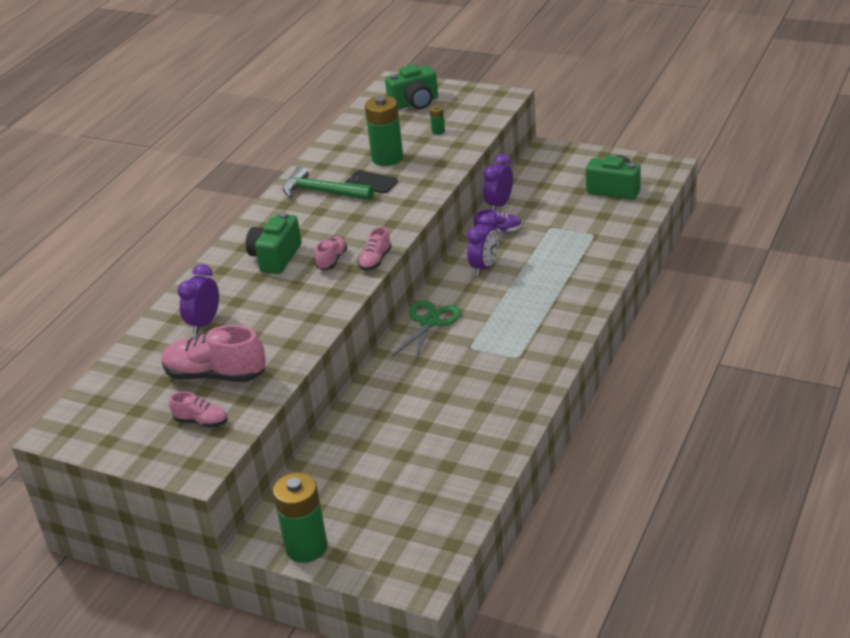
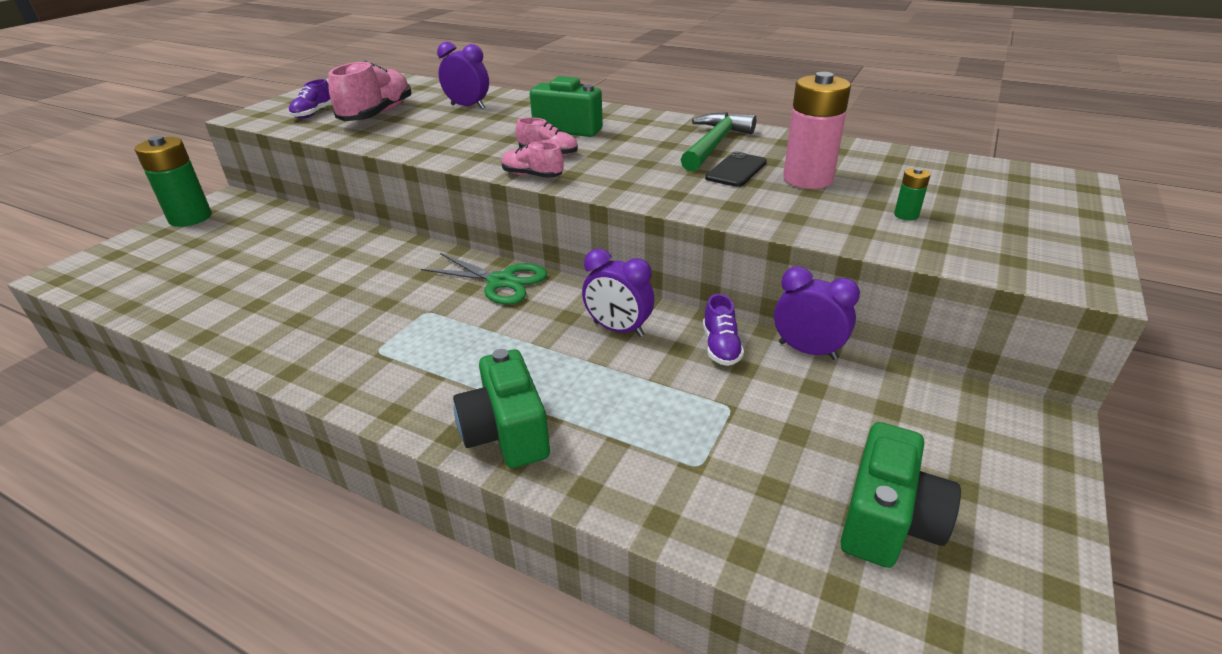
camera: 90 degrees right, 0 degrees up
pink shoe [169,392,228,428] -> purple shoe [289,79,332,118]
green battery [365,96,403,166] -> pink battery [783,72,851,189]
green camera [385,64,438,109] -> green camera moved to [453,349,550,468]

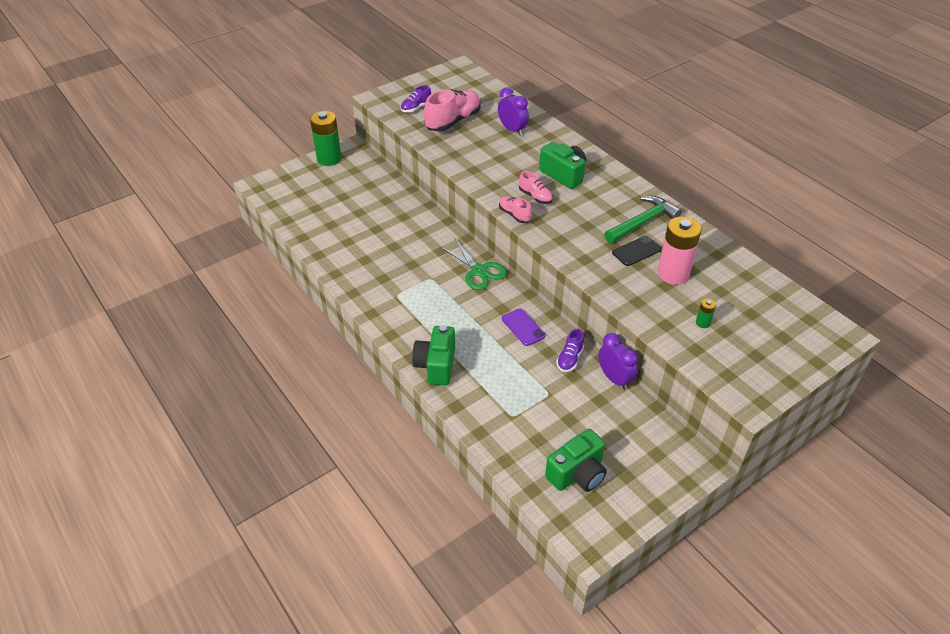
camera: 25 degrees right, 10 degrees up
purple clock [582,249,654,337] -> purple phone [502,308,546,346]

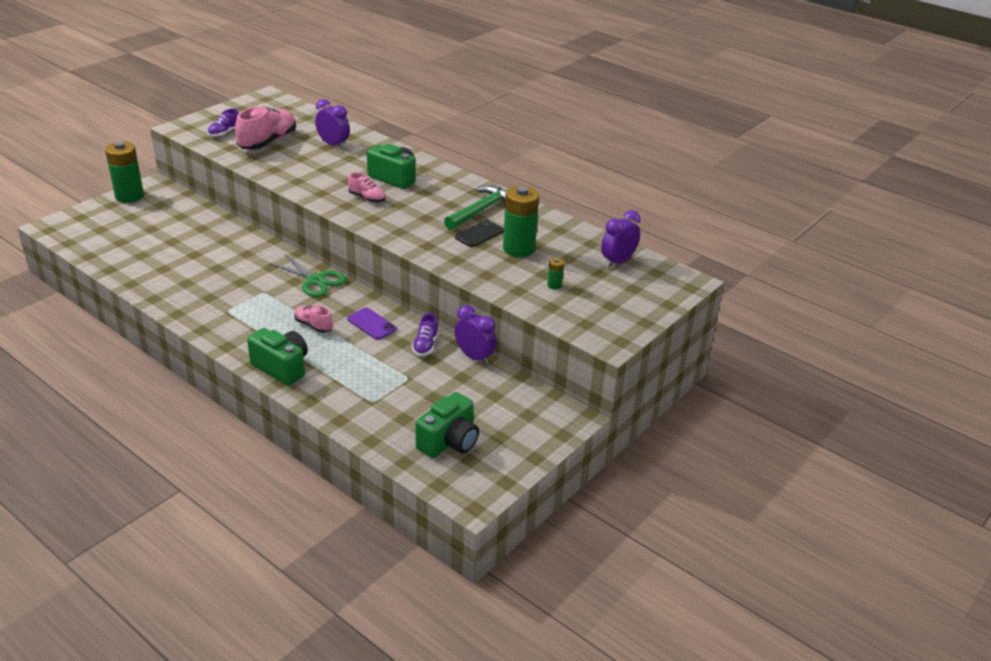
camera: 15 degrees left, 10 degrees down
green camera [412,325,455,385] -> green camera turned 135 degrees clockwise [247,328,308,386]
pink shoe [499,196,532,223] -> pink shoe moved to [294,305,333,333]
pink battery [658,216,701,285] -> green battery [503,186,539,257]
none -> purple clock [601,210,640,268]

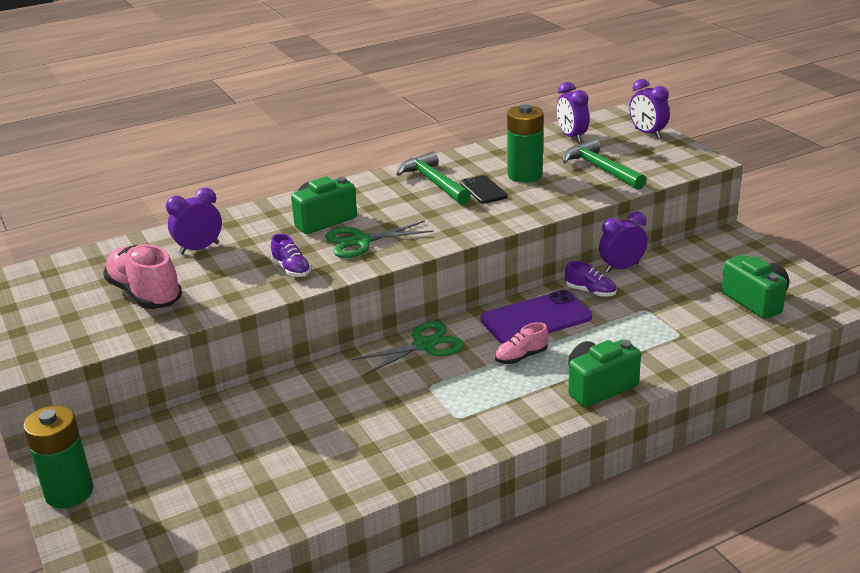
camera: 65 degrees left, 5 degrees down
purple shoe [208,109,239,137] -> purple shoe moved to [271,234,311,277]
purple phone [347,308,397,340] -> purple phone [481,290,592,344], size x1.75
pink shoe [348,172,386,203] -> green scissors [325,221,433,258]
green battery [547,258,564,289] -> green hammer [562,139,647,190]
none -> purple clock [629,79,670,138]

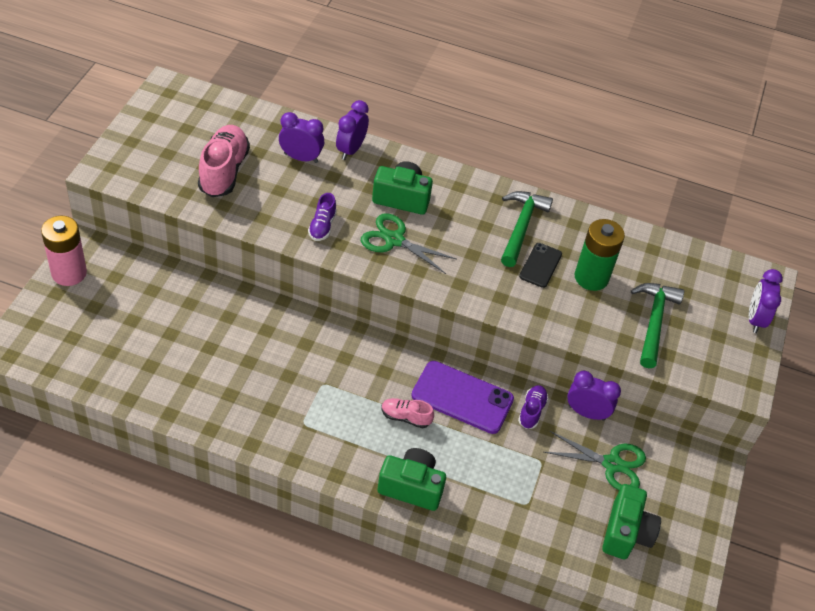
camera: 40 degrees right, 20 degrees up
green battery [23,405,93,509] -> pink battery [41,216,87,286]
green scissors [351,321,464,375] -> green scissors moved to [544,431,646,490]
purple clock [556,82,589,142] -> purple clock moved to [336,100,369,160]
purple shoe [565,261,617,297] -> purple shoe turned 150 degrees counterclockwise [518,385,548,429]

